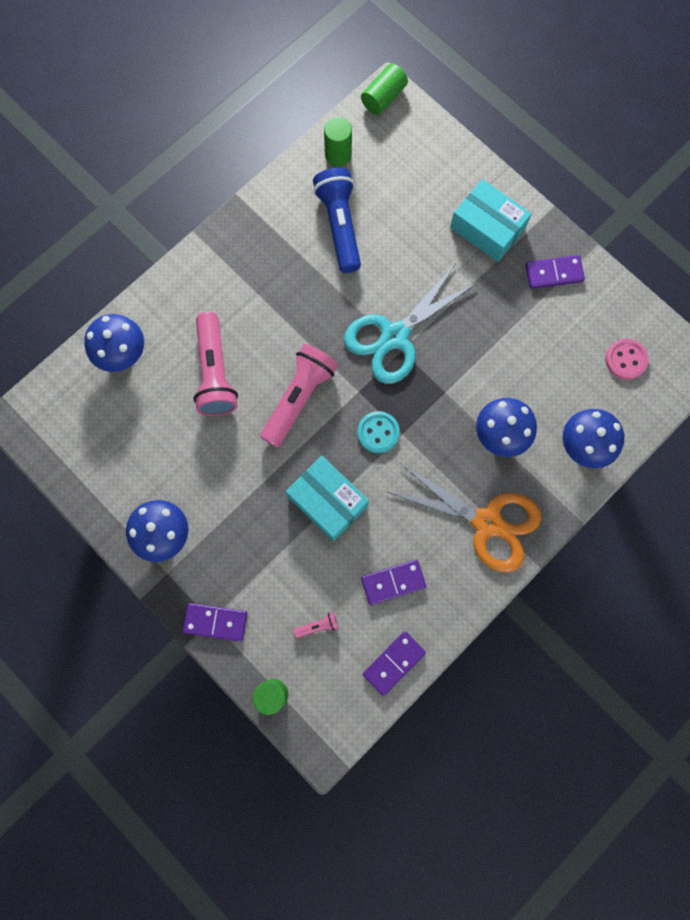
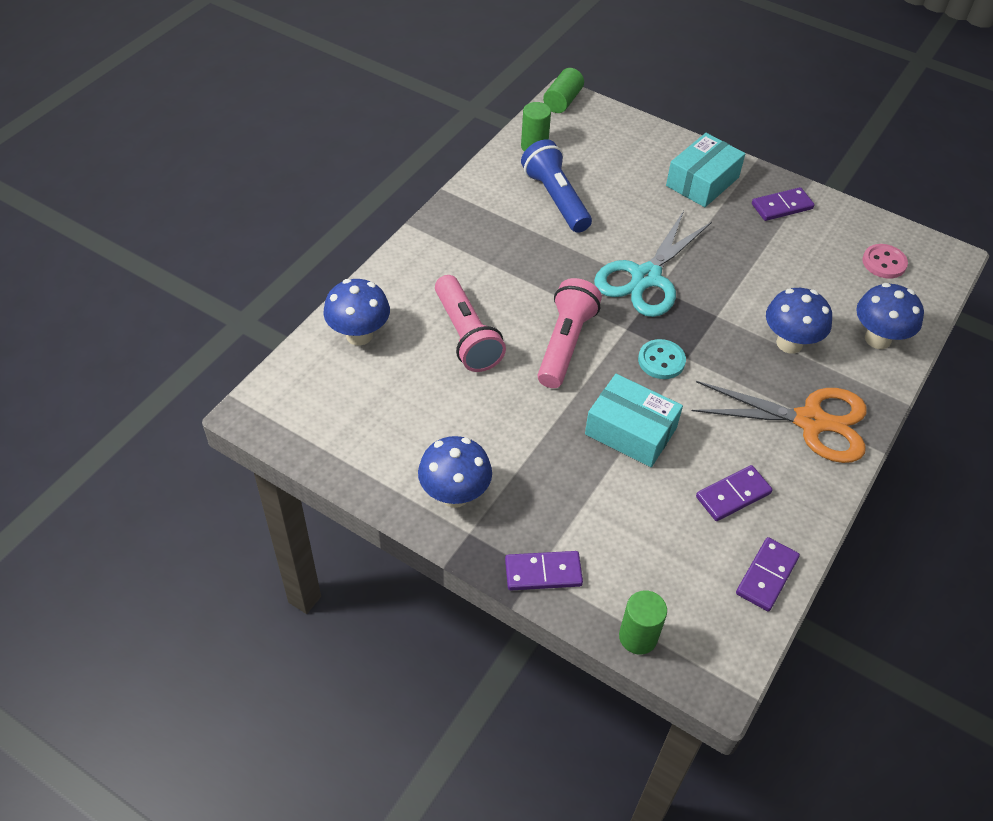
camera: 15 degrees left, 25 degrees down
pink flashlight [294,612,339,638] -> none
turquoise box [450,179,532,262] -> turquoise box turned 75 degrees counterclockwise [666,133,745,207]

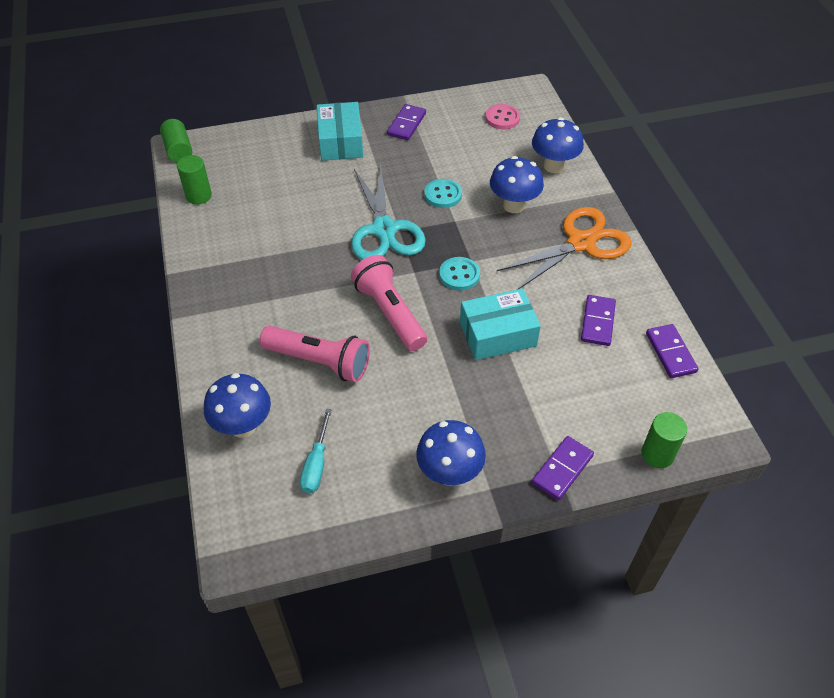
camera: 45 degrees left, 0 degrees up
blue flashlight [521,139,592,233] -> none
none -> turquoise screwdriver [300,409,332,493]
none -> turquoise button [424,179,462,208]

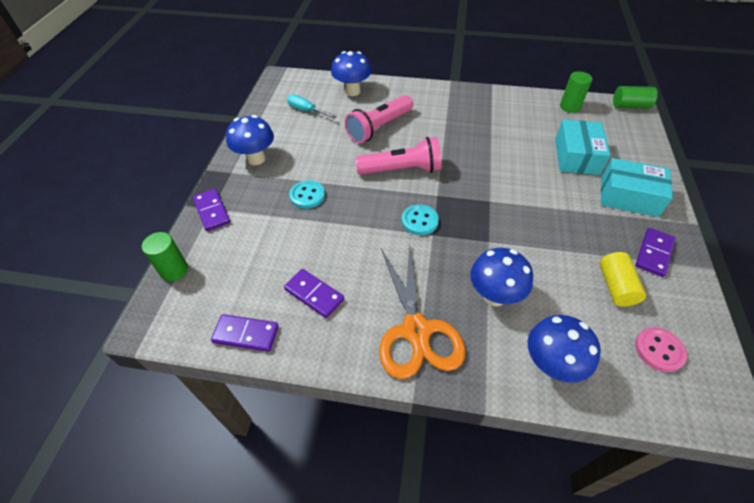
camera: 115 degrees right, 0 degrees up
turquoise scissors [351,165,426,260] -> none
purple domino [387,104,426,140] -> purple domino turned 75 degrees clockwise [635,228,676,277]
turquoise button [424,179,462,208] -> turquoise button moved to [289,180,325,209]
turquoise box [460,288,541,360] -> turquoise box moved to [555,120,611,175]
none -> yellow cylinder [599,252,646,307]

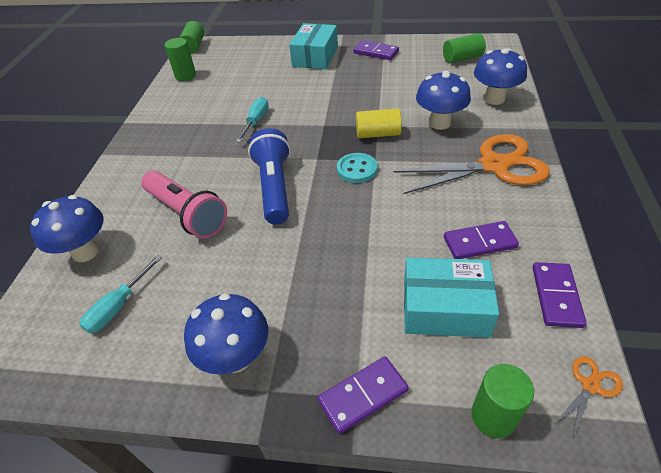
camera: 90 degrees left, 5 degrees down
purple domino [284,269,344,318] -> purple domino turned 45 degrees clockwise [444,221,519,259]
turquoise button [289,180,325,209] -> none
pink flashlight [356,137,442,175] -> blue flashlight [248,128,291,225]
turquoise box [555,120,611,175] -> turquoise box moved to [404,258,499,338]
yellow cylinder [599,252,646,307] -> yellow cylinder moved to [356,108,402,138]
pink button [635,327,687,372] -> green cylinder [443,33,486,63]
none -> turquoise screwdriver [236,97,269,142]
none -> orange scissors [553,356,623,439]

